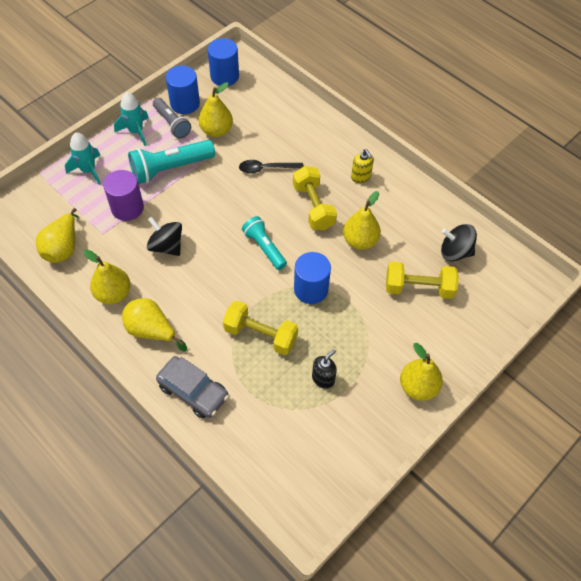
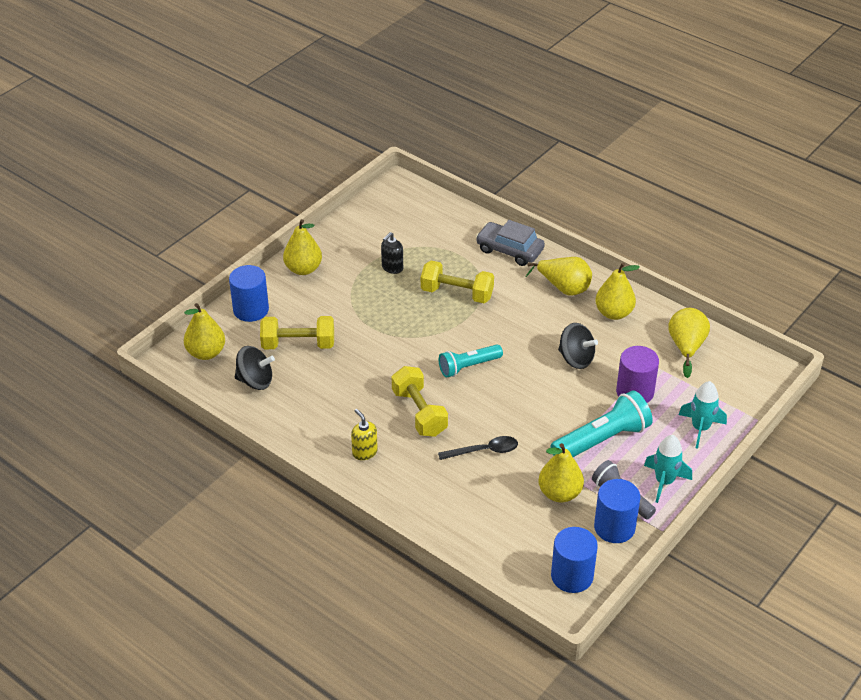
camera: 175 degrees right, 15 degrees down
turquoise flashlight [242,216,287,270] -> turquoise flashlight turned 105 degrees clockwise [439,344,503,378]
blue cylinder [294,252,331,304] -> blue cylinder moved to [229,265,269,322]
yellow pear [343,191,381,250] -> yellow pear moved to [184,303,225,360]

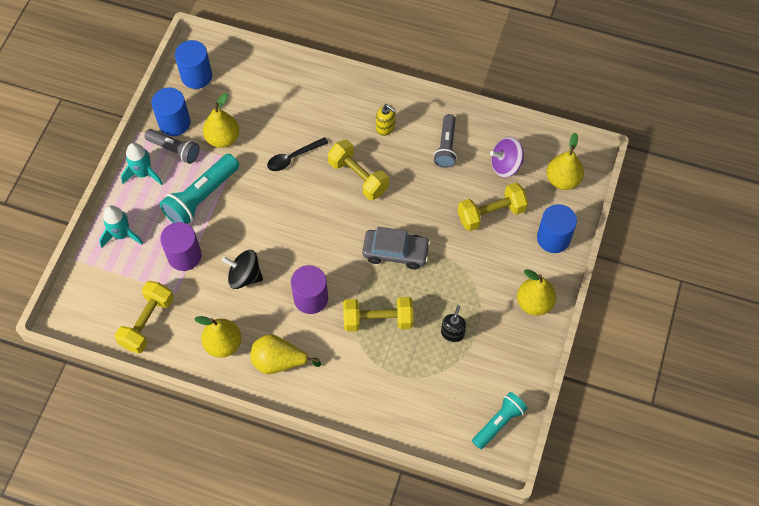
camera: 160 degrees right, 20 degrees up
black spinning top [235,346,275,390] -> purple spinning top [490,137,524,178]
turquoise flashlight [439,344,503,378] -> turquoise flashlight moved to [472,392,528,449]
grey car [476,220,545,266] -> grey car moved to [362,227,431,269]
yellow pear [669,308,710,378] -> yellow dumbbell [115,281,174,353]
none -> purple cylinder [291,265,328,314]
none -> grey flashlight [433,114,457,168]

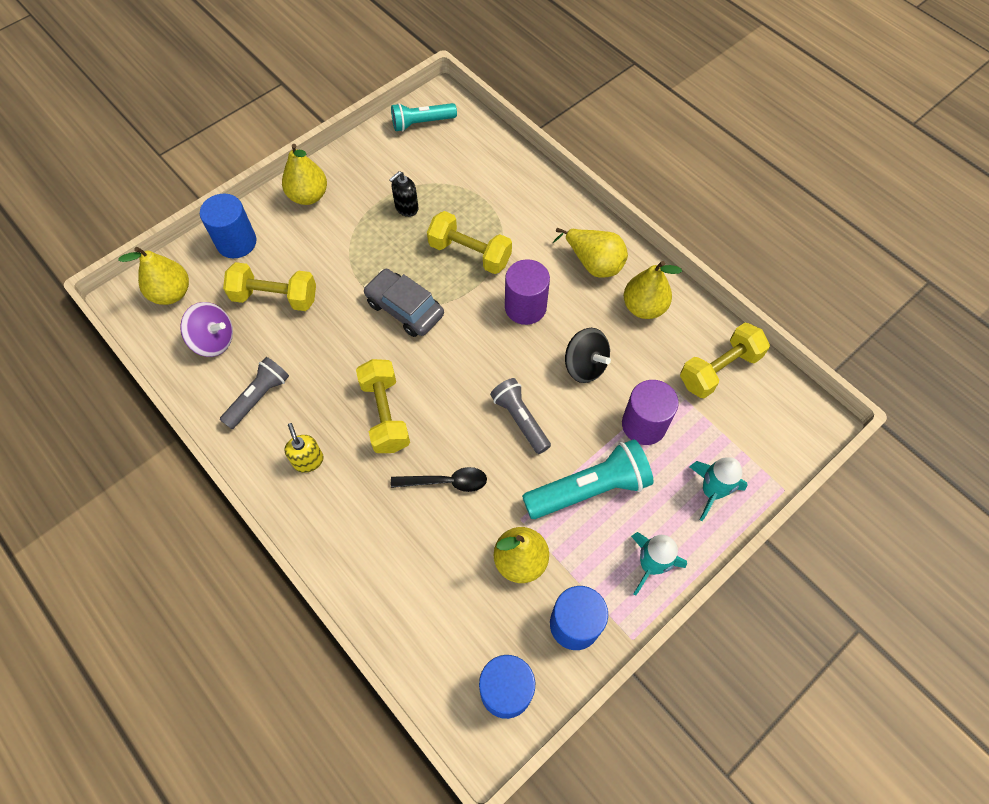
camera: 150 degrees left, 0 degrees up
grey flashlight [145,129,200,164] -> grey flashlight moved to [490,378,551,454]

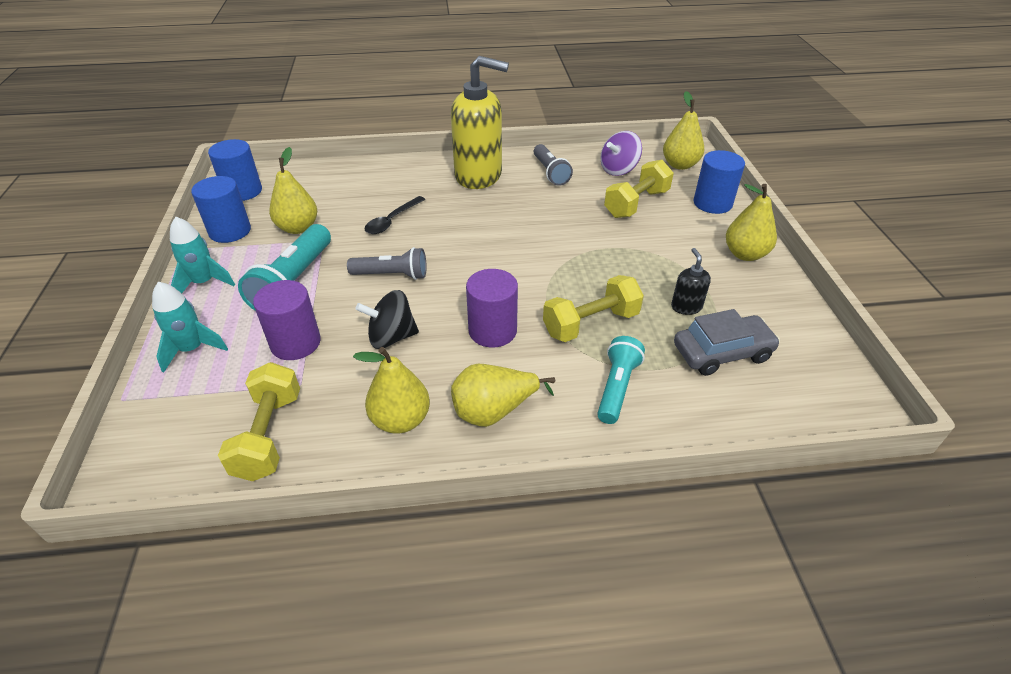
camera: 125 degrees right, 20 degrees down
yellow soap dispenser [284,423,324,473] -> yellow soap dispenser [451,56,509,189], size x2.37
yellow dumbbell [356,359,410,453] -> none
grey car [363,269,444,337] -> grey car moved to [674,309,780,376]
turquoise flashlight [391,103,457,132] -> turquoise flashlight moved to [597,336,645,424]

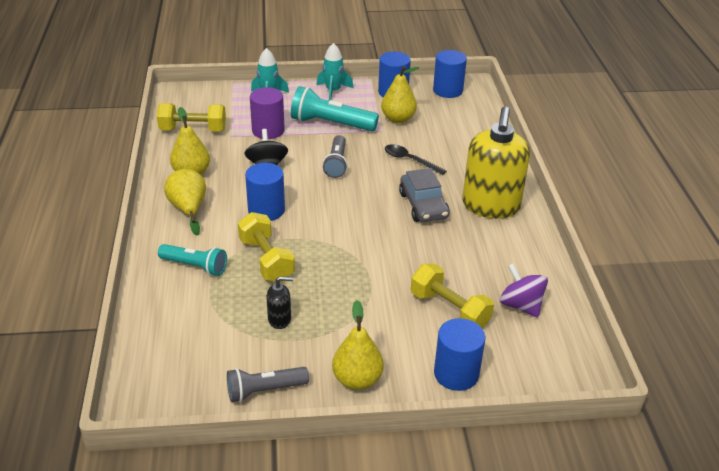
camera: 90 degrees right, 5 degrees down
purple cylinder [466,269,518,348] -> blue cylinder [245,163,285,221]
grey flashlight [534,144,573,186] -> grey flashlight moved to [227,367,309,402]
yellow pear [663,91,704,170] -> none
grey car [674,309,780,376] -> grey car moved to [399,168,450,222]

